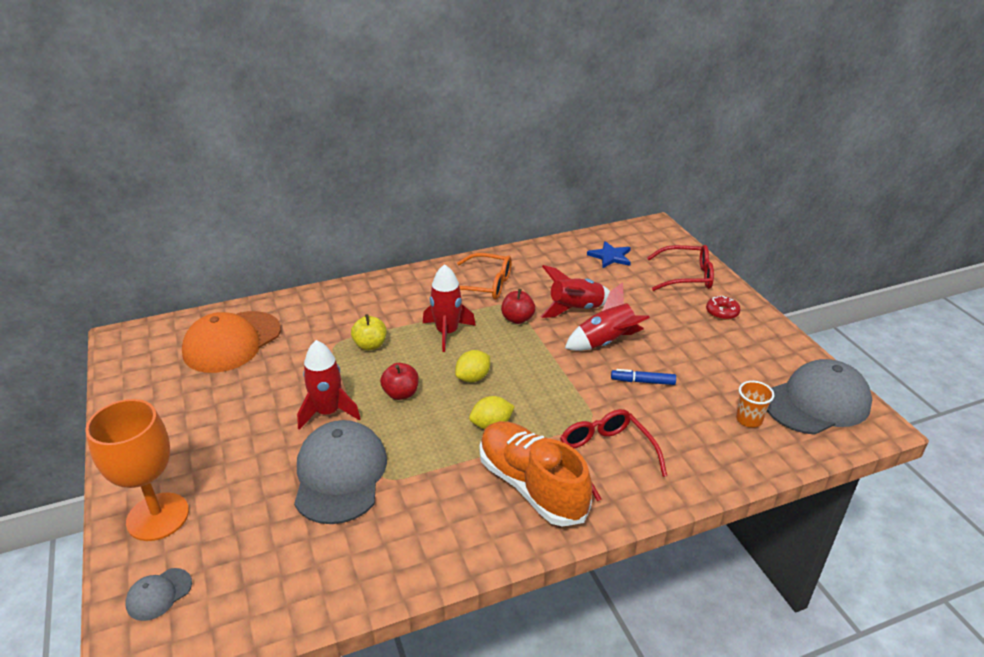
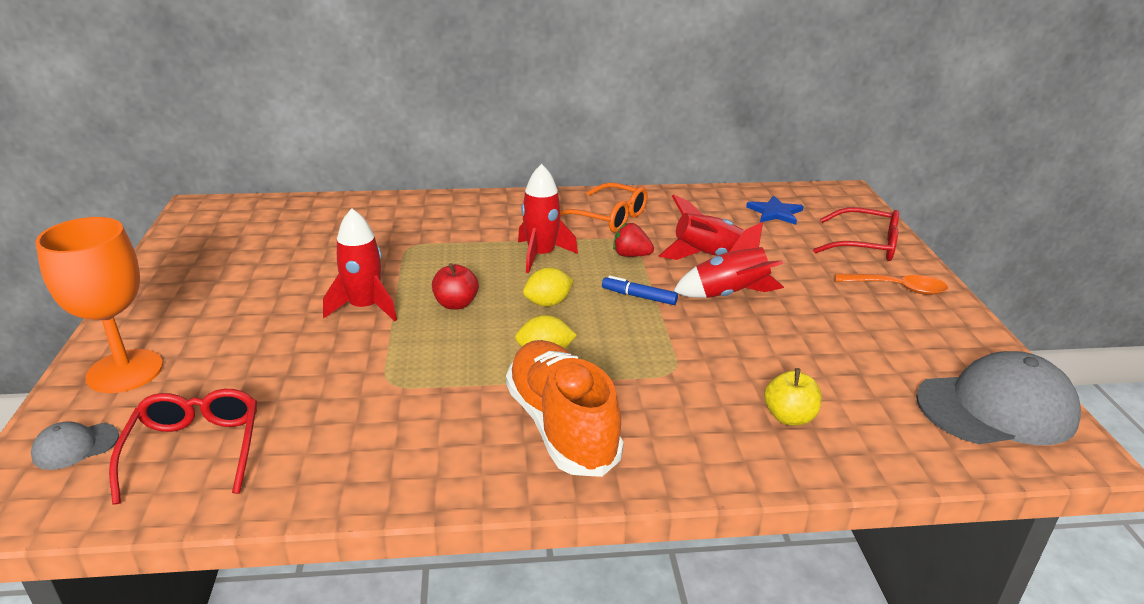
camera: 15 degrees right, 5 degrees down
orange cap [182,311,281,373] -> none
grey cap [294,420,387,524] -> none
yellow apple [351,314,387,350] -> yellow apple moved to [764,368,822,425]
red apple [501,289,535,324] -> red strawberry [613,222,654,257]
red glasses [560,409,667,502] -> red glasses moved to [109,389,257,505]
blue marker [611,369,676,385] -> blue marker moved to [602,275,678,305]
red donut [706,295,741,320] -> orange spoon [835,273,948,295]
orange cup [736,381,774,428] -> none

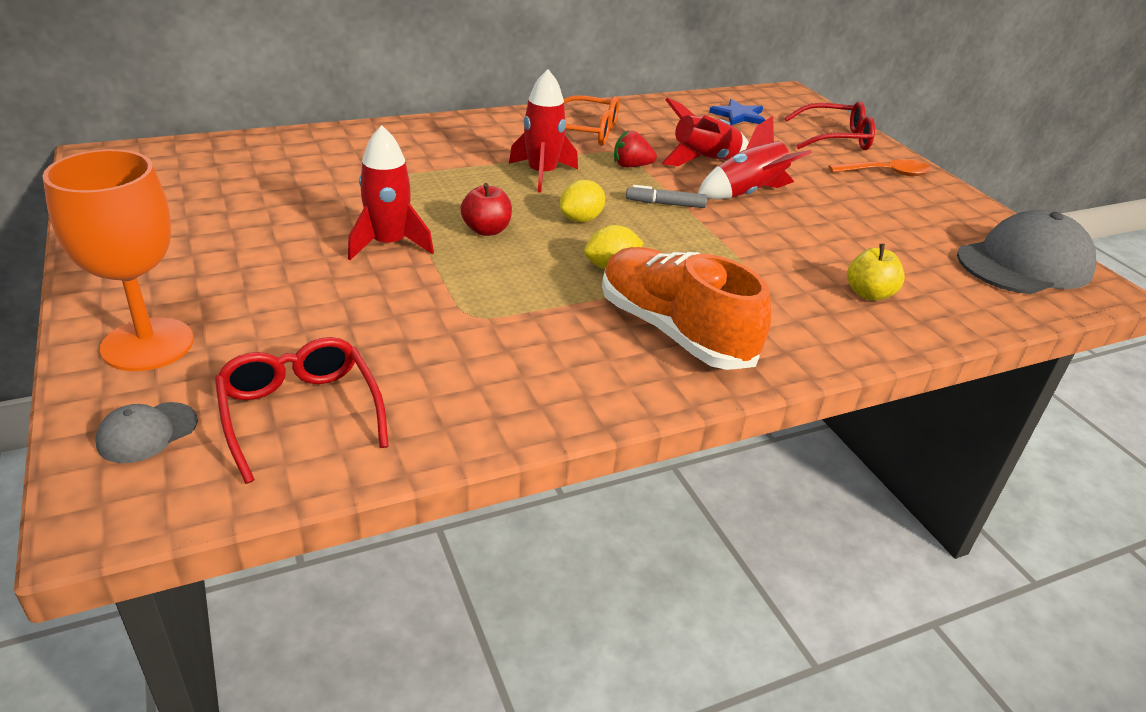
camera: 20 degrees left, 5 degrees up
blue marker [602,275,678,305] -> grey marker [626,185,707,208]

